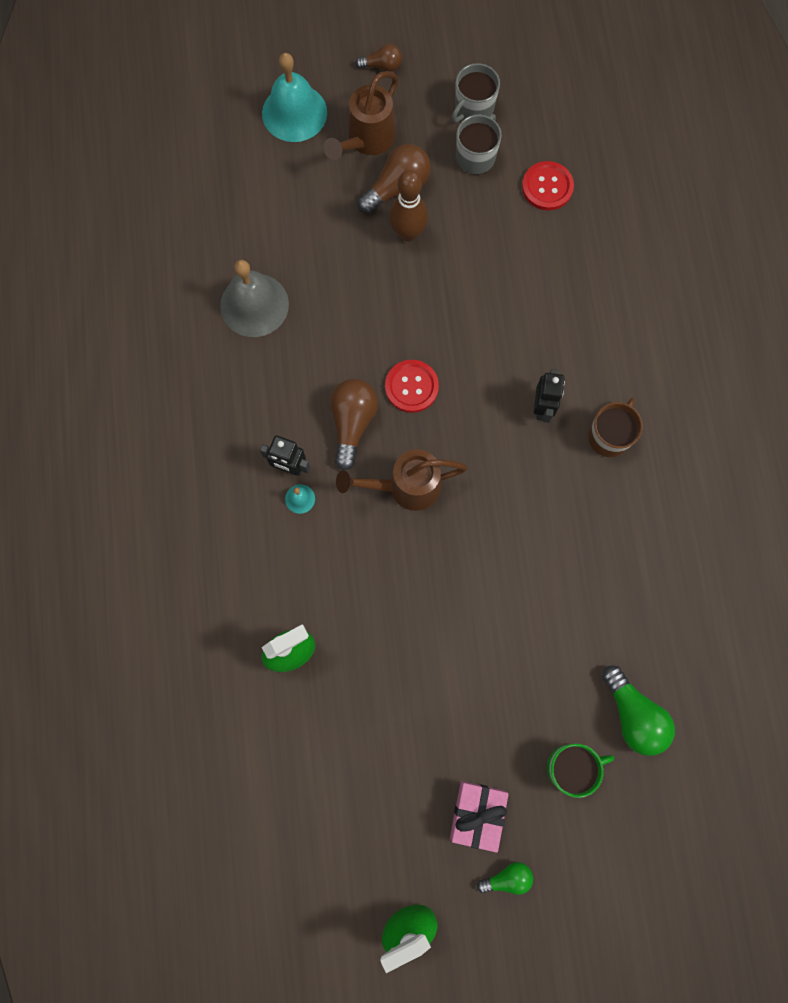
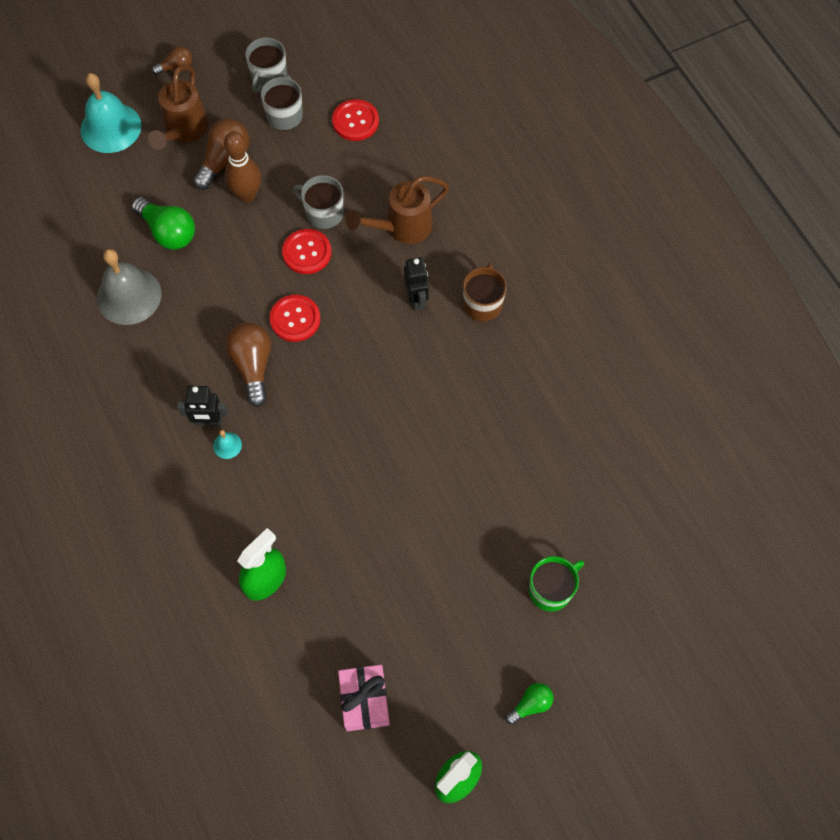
camera: 20 degrees left, 10 degrees down
brown watering can [336,449,468,511] -> brown watering can moved to [345,176,449,244]
pink gift [450,781,509,853] -> pink gift moved to [338,665,390,731]
green light bulb [602,665,675,756] -> green light bulb moved to [132,197,195,250]
none -> red button [282,229,332,274]
none -> grey mug [293,175,344,229]

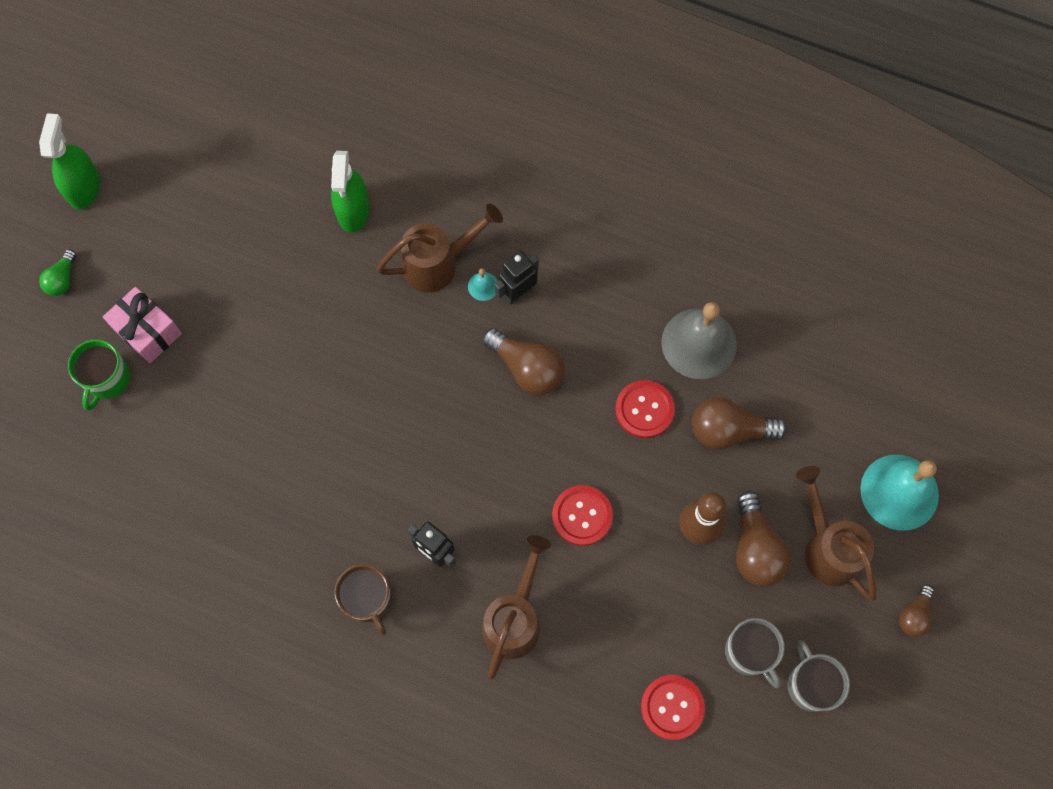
camera: 140 degrees right, 5 degrees up
green light bulb [132,197,195,250] -> brown light bulb [692,397,787,450]
red button [270,295,320,342] -> red button moved to [615,380,675,438]
grey mug [293,175,344,229] -> none
pink gift [338,665,390,731] -> pink gift moved to [103,287,182,363]
none -> brown watering can [377,203,503,293]

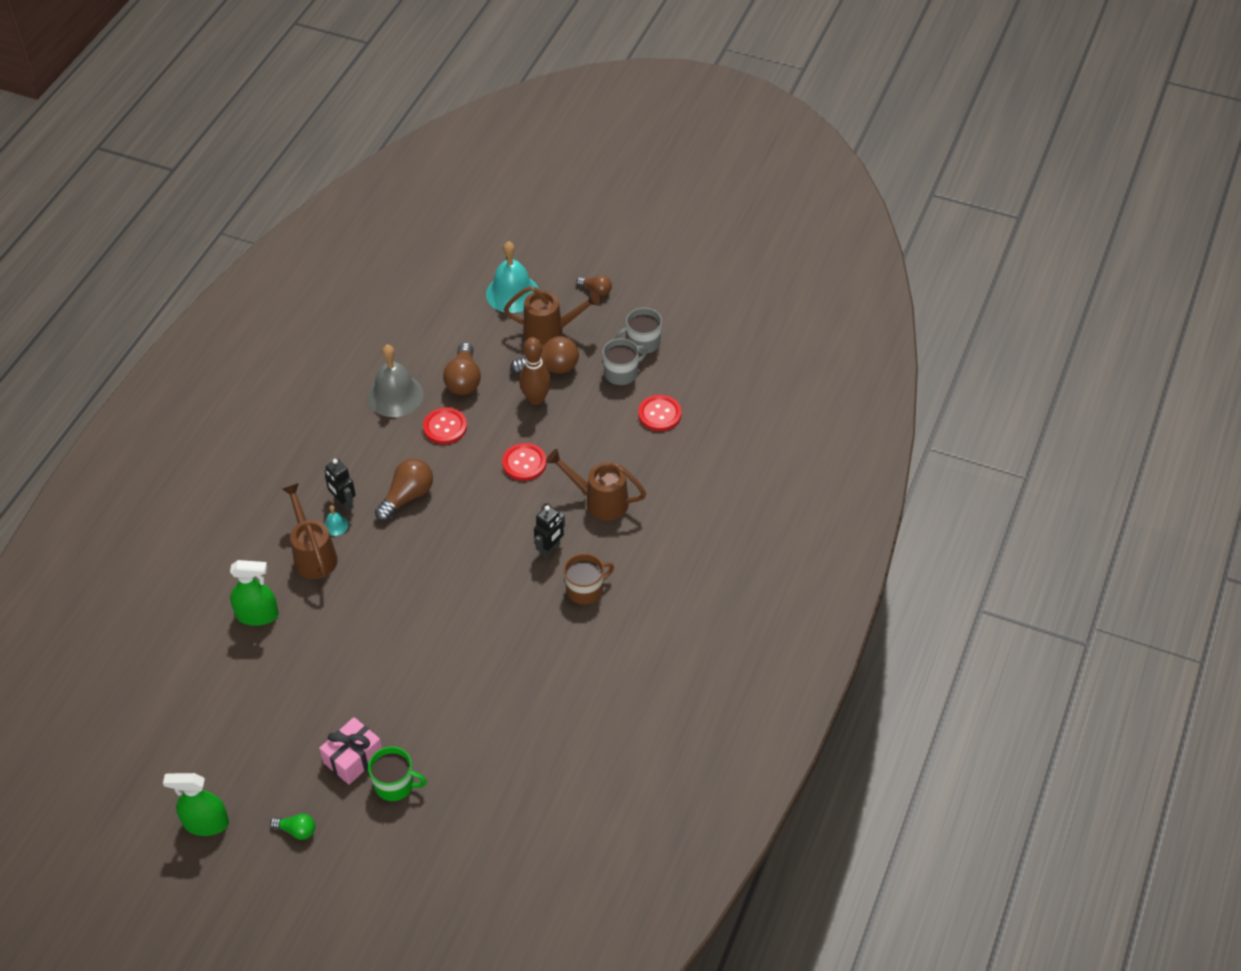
camera: 90 degrees left, 20 degrees down
brown watering can [796,466,877,600] -> brown watering can turned 150 degrees counterclockwise [504,286,601,345]

